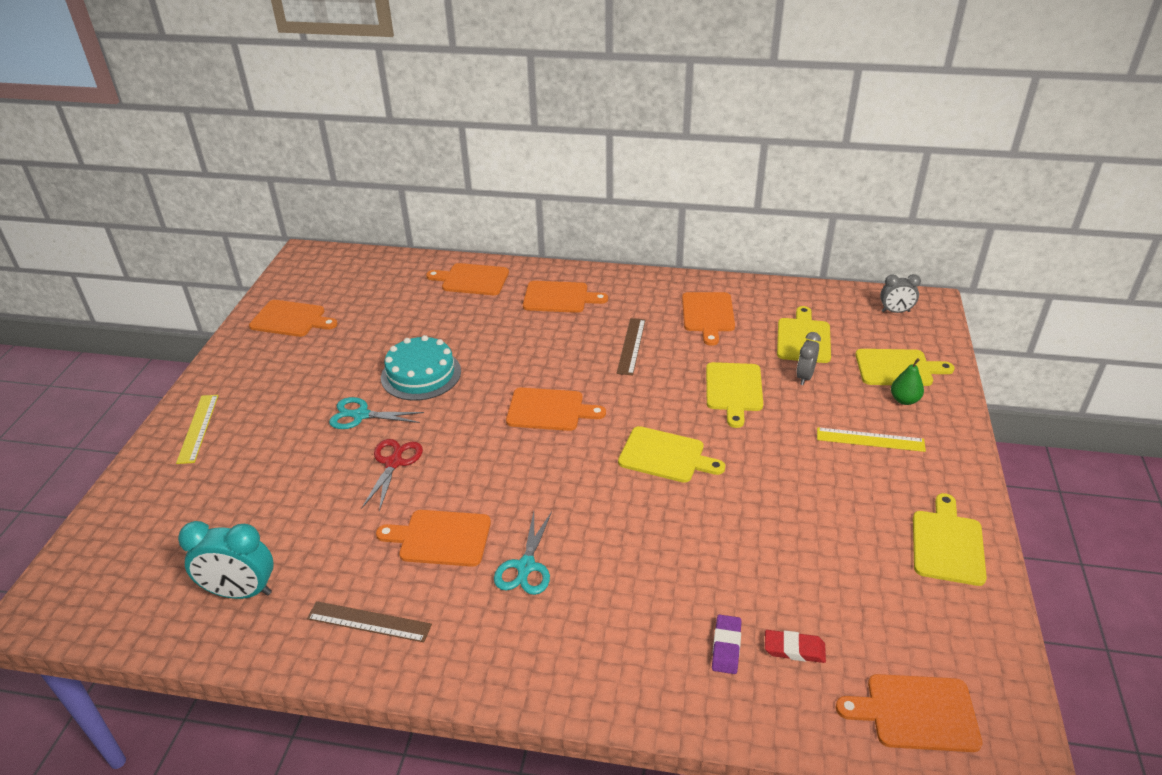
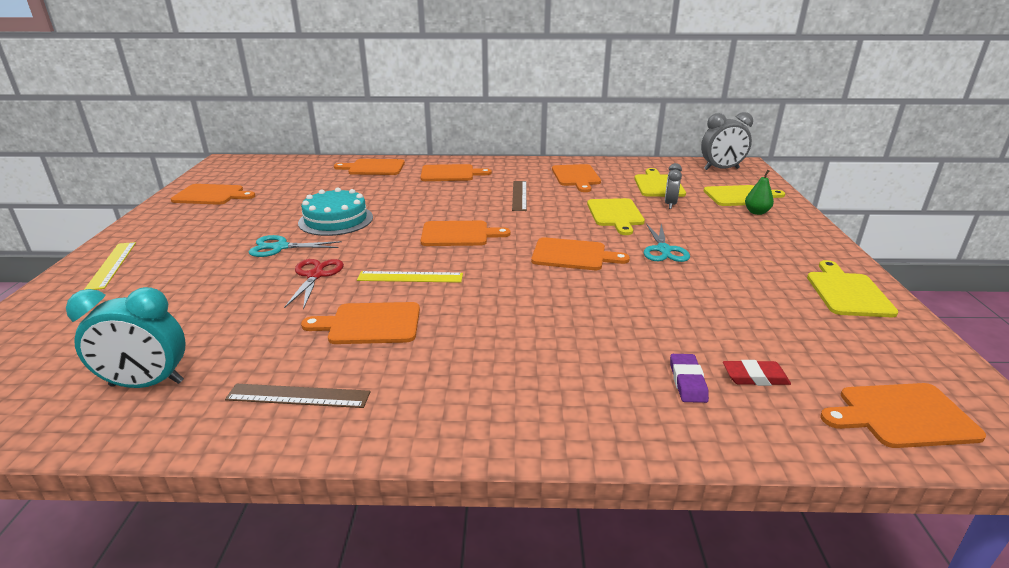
camera: 10 degrees left, 10 degrees down
turquoise scissors [494,511,552,595] -> turquoise scissors moved to [644,224,690,262]
yellow cutting board [618,426,725,483] -> orange cutting board [531,237,630,270]
yellow ruler [817,427,926,452] -> yellow ruler moved to [357,271,463,283]
grey clock [880,274,921,313] -> grey clock [701,112,753,170], size x1.63

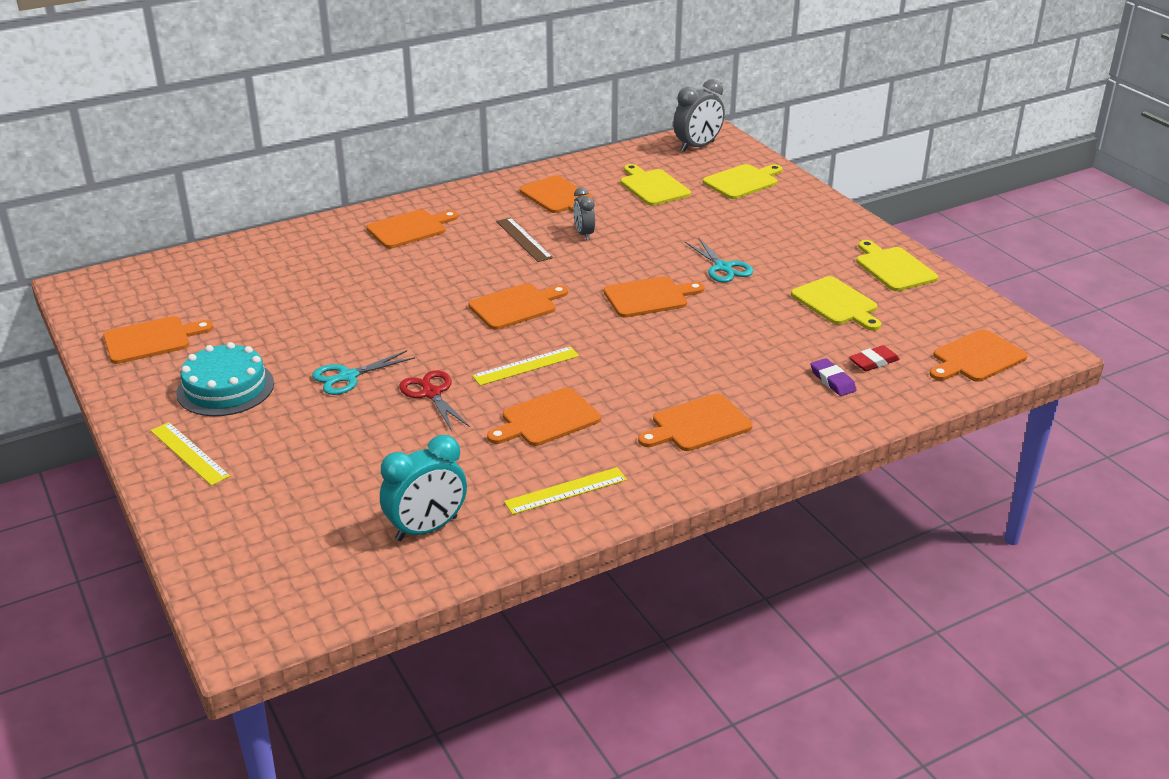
camera: 30 degrees left, 5 degrees up
brown ruler [225,384,370,408] -> yellow ruler [504,467,627,515]
turquoise cake [298,187,373,236] -> turquoise cake moved to [176,342,274,416]
orange cutting board [334,159,405,175] -> orange cutting board moved to [638,394,753,451]
yellow cutting board [587,198,645,235] -> yellow cutting board moved to [791,276,881,331]
grey clock [665,163,682,209] -> grey clock moved to [573,187,595,240]
green pear [745,170,774,215] -> none

